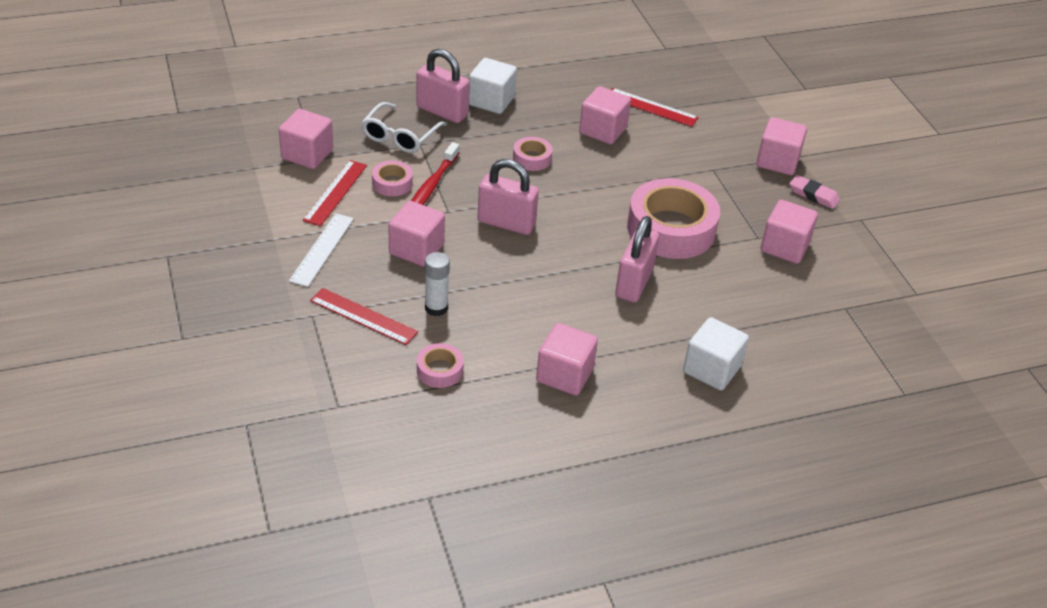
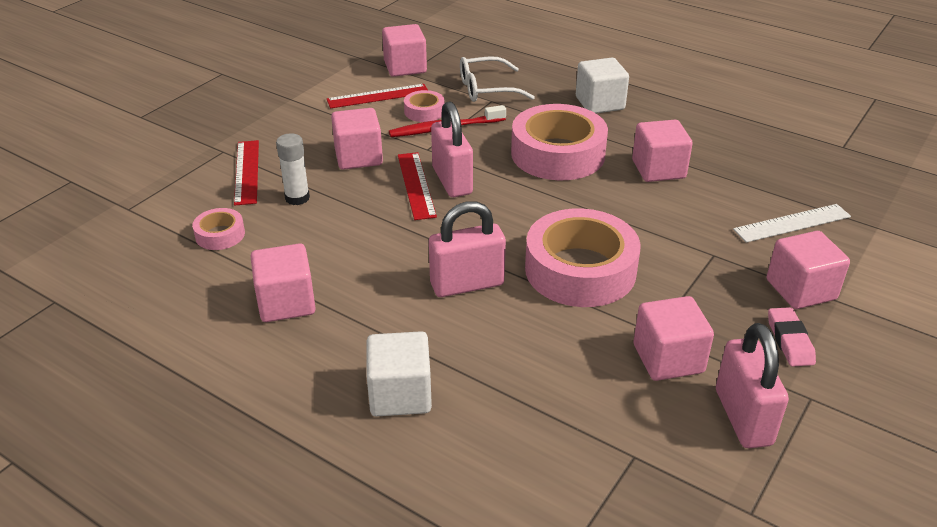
camera: 55 degrees right, 5 degrees down
white ruler [289,213,354,287] -> white ruler moved to [733,204,851,243]
pink padlock [417,49,470,123] -> pink padlock moved to [716,323,789,448]
pink tape [513,137,553,171] -> pink tape [511,104,608,180], size x2.17
red ruler [611,88,699,127] -> red ruler moved to [398,152,437,220]

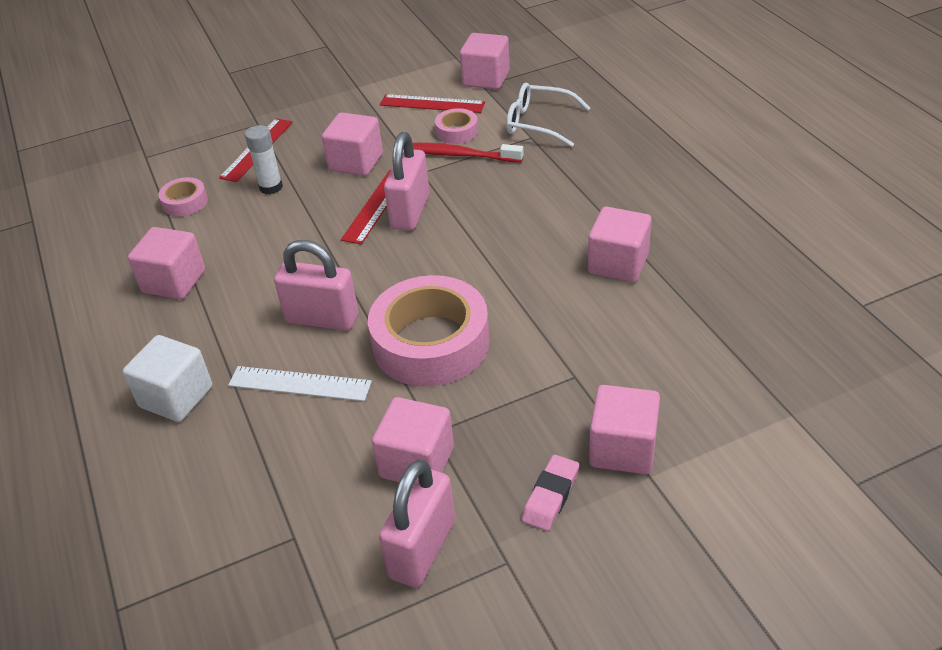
camera: 35 degrees right, 5 degrees up
pink tape [511,104,608,180] -> none
white cube [576,58,629,113] -> none
white ruler [733,204,851,243] -> white ruler moved to [228,366,372,401]

